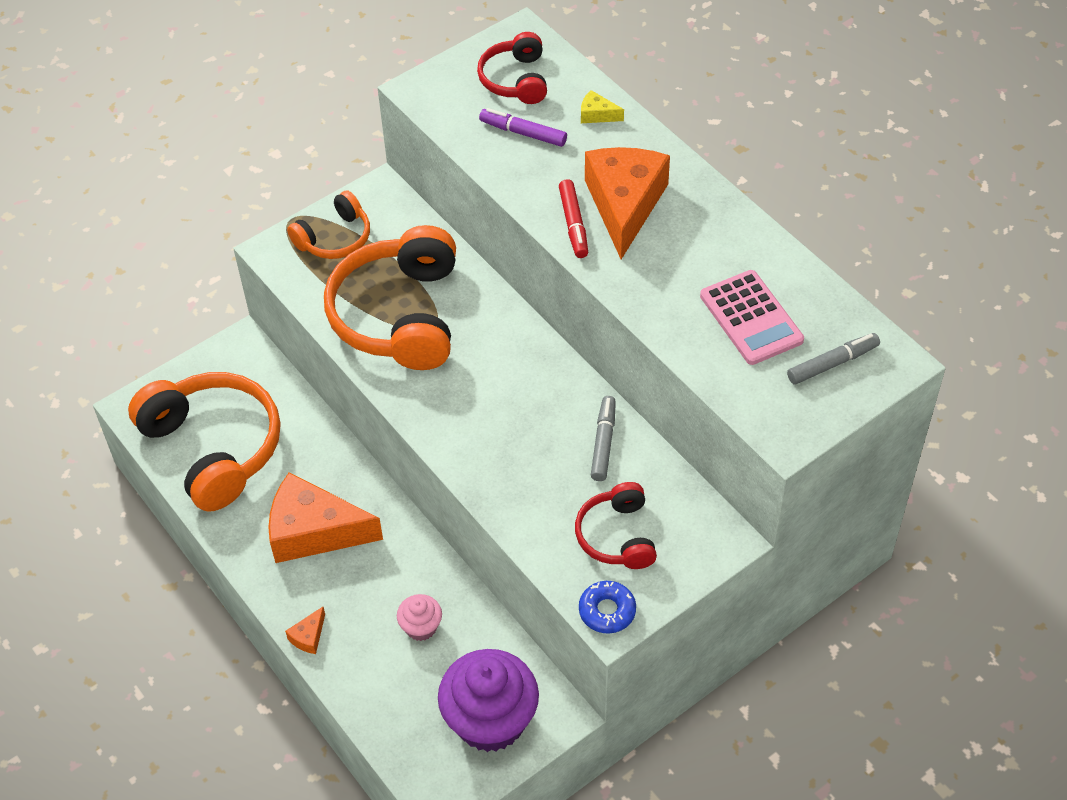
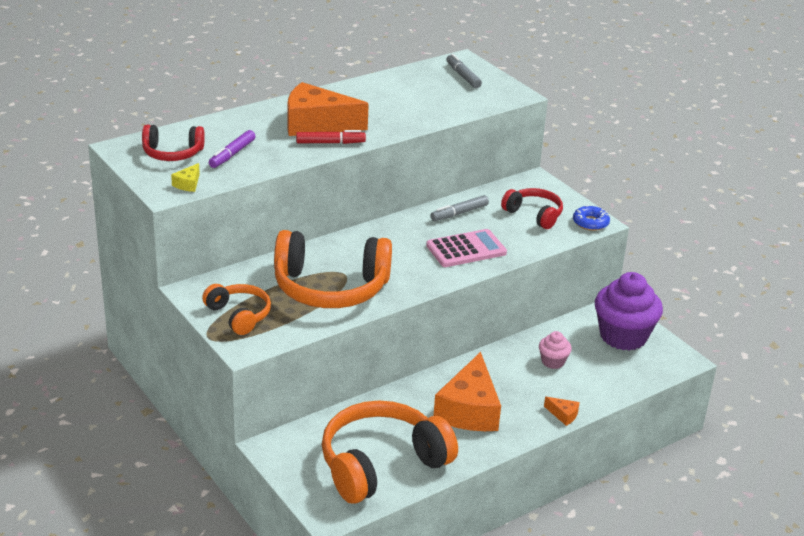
camera: 90 degrees left, 20 degrees down
red headphones [575,482,657,569] -> red headphones turned 135 degrees counterclockwise [501,188,563,229]
yellow cheese [581,90,624,123] -> yellow cheese moved to [171,163,200,192]
grey marker [591,396,616,481] -> grey marker turned 45 degrees counterclockwise [431,195,489,221]
pink calculator [700,270,804,365] -> pink calculator moved to [426,229,507,267]

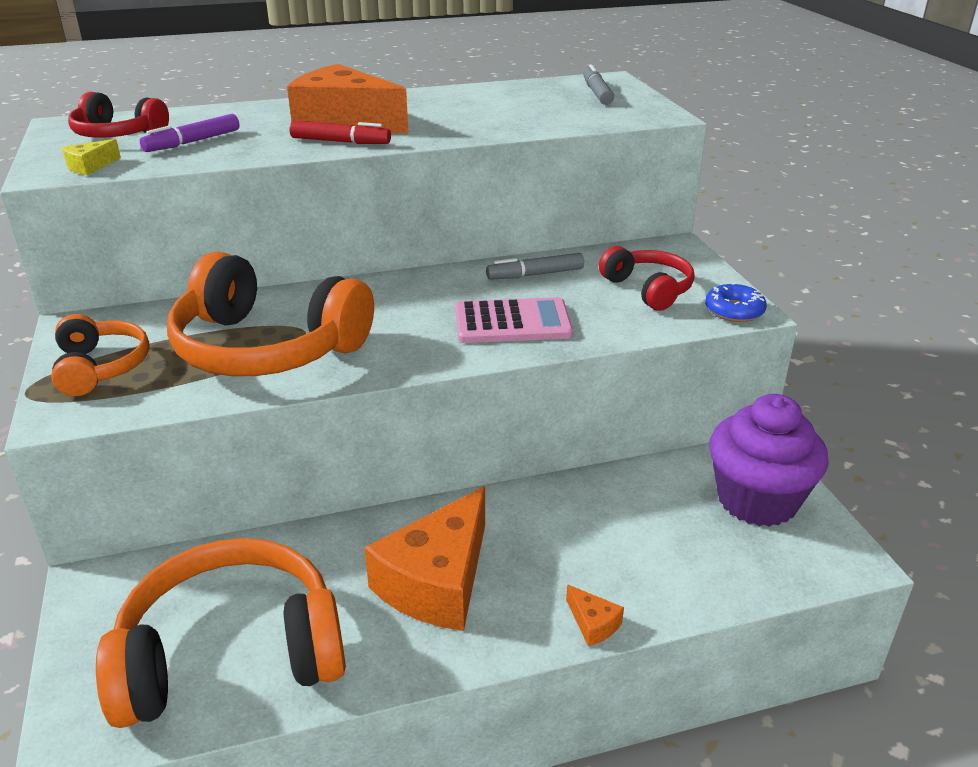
camera: 20 degrees right, 0 degrees up
pink cupcake [539,331,572,369] -> none

